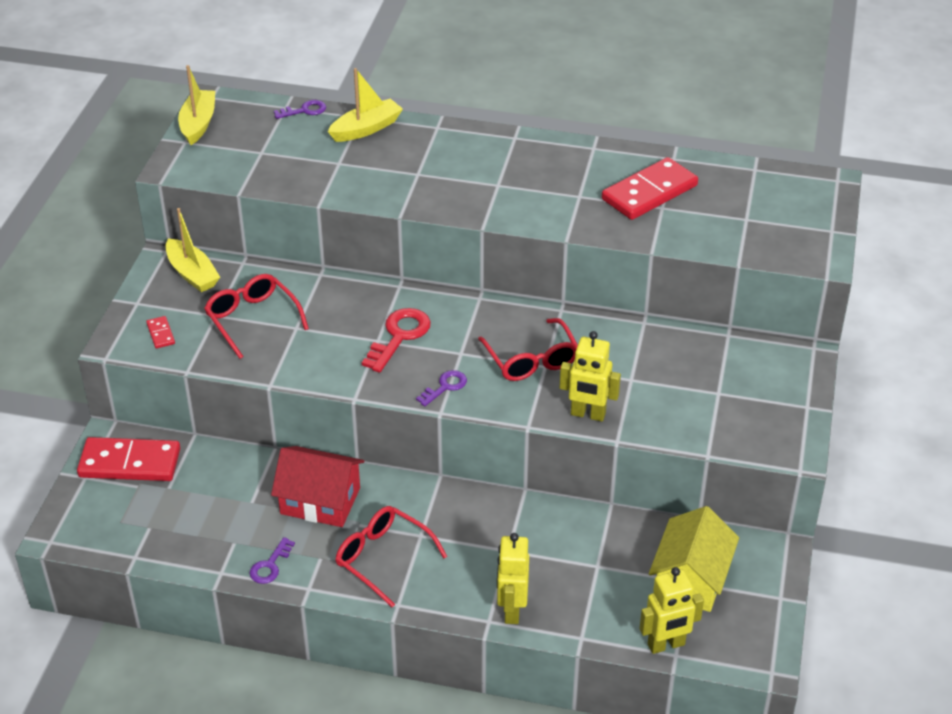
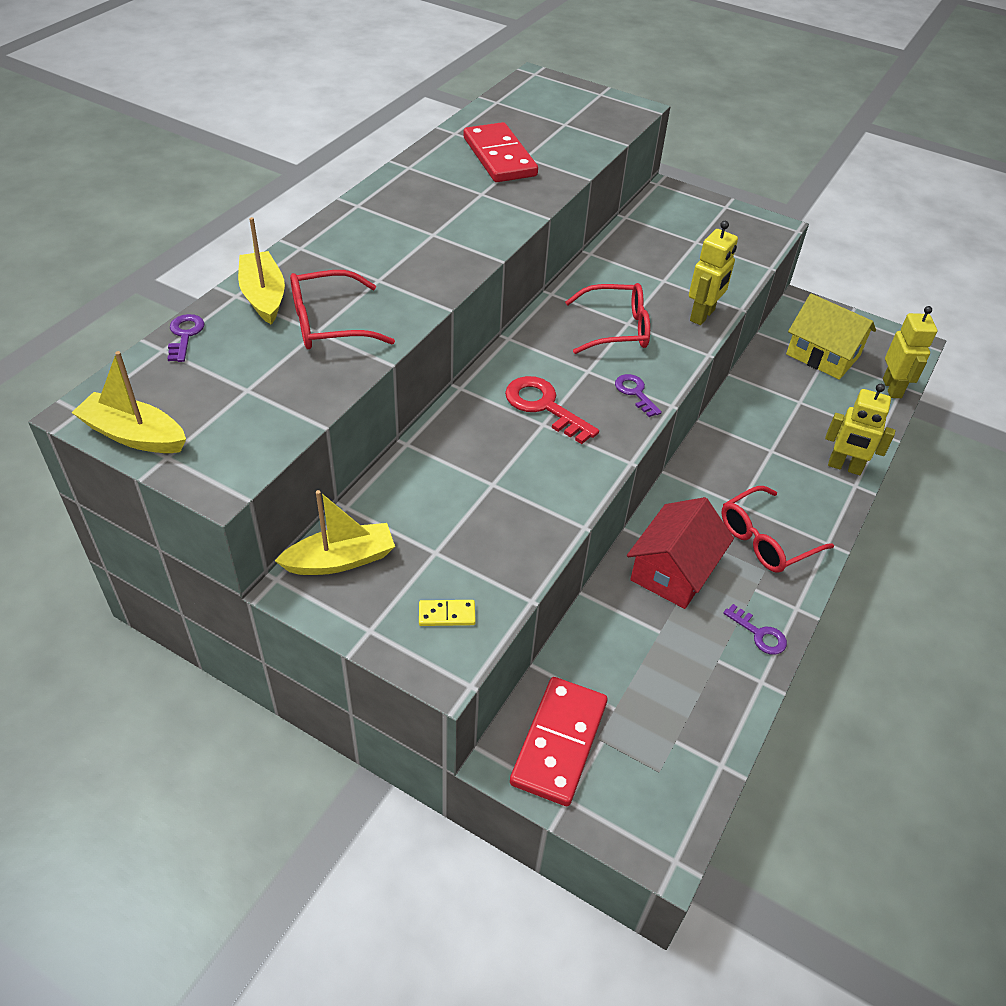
camera: 75 degrees left, 5 degrees up
red domino [146,316,175,349] -> yellow domino [419,600,476,626]
red glasses [204,274,309,359] -> red glasses moved to [290,270,395,349]

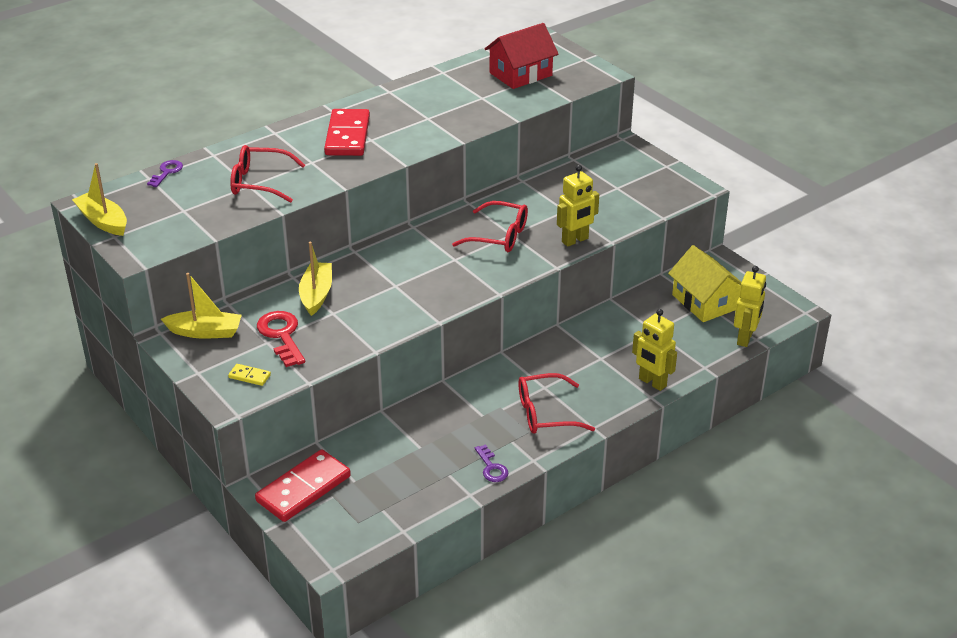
camera: 25 degrees right, 10 degrees down
yellow boat [238,217,285,325] -> yellow boat moved to [299,242,332,316]
red domino [464,122,538,182] -> red domino moved to [324,109,370,156]
red key [505,376,599,444] -> red key moved to [257,311,305,367]
purple key [615,374,662,417] -> none
red house [627,497,734,609] -> red house moved to [484,23,559,89]

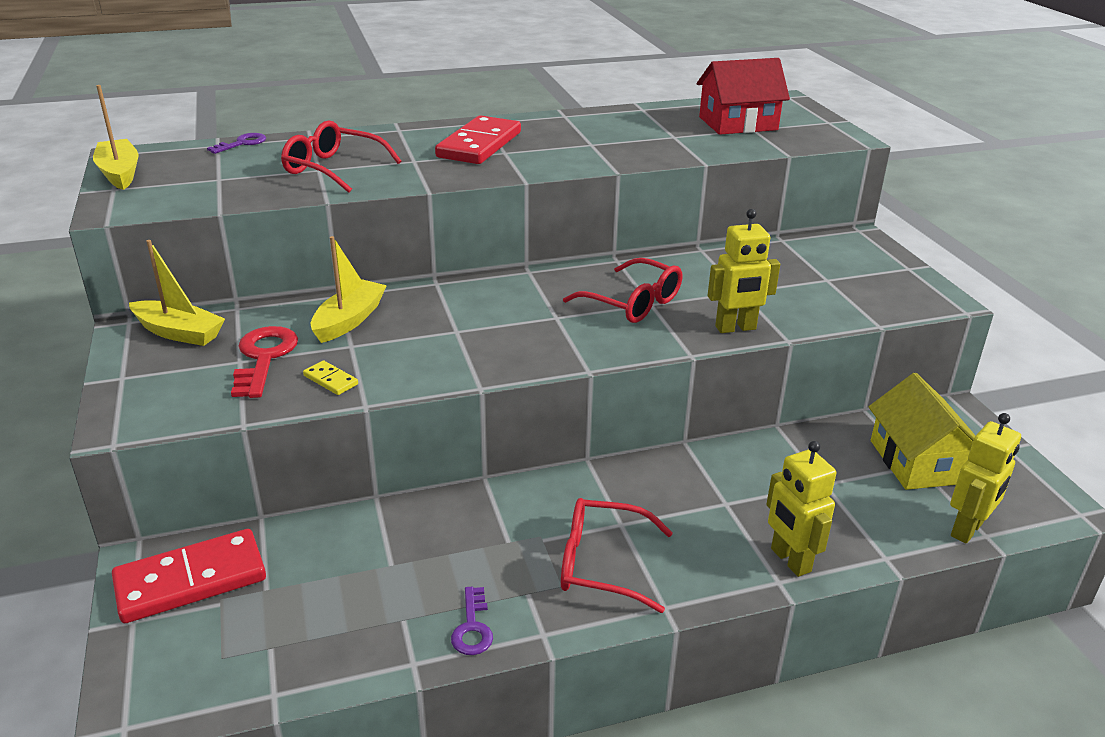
camera: 20 degrees right, 5 degrees down
yellow domino [228,364,271,386] -> yellow domino moved to [303,360,358,395]

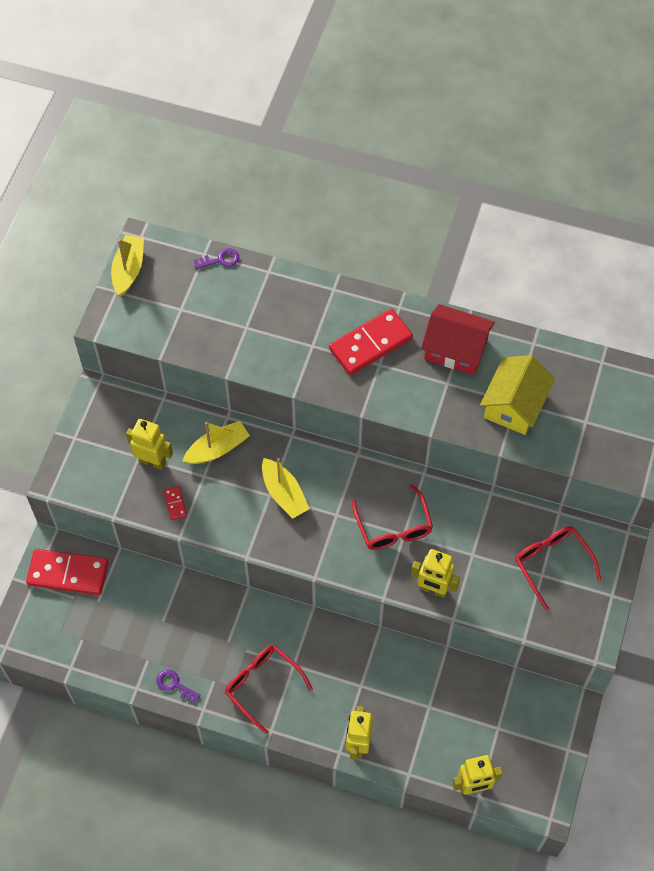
camera: 35 degrees right, 30 degrees up
yellow boat [129,240,225,346] -> yellow boat moved to [262,458,310,519]
red key [231,326,298,398] -> yellow robot [126,419,173,470]
red glasses [281,121,401,193] -> red glasses moved to [515,526,601,610]
yellow domino [303,360,358,395] -> red domino [164,486,187,520]
purple key [451,587,493,655] -> purple key turned 90 degrees clockwise [157,669,201,703]
red house [697,58,790,135] -> red house moved to [421,304,495,375]
yellow house [869,373,976,490] -> yellow house moved to [480,355,555,435]

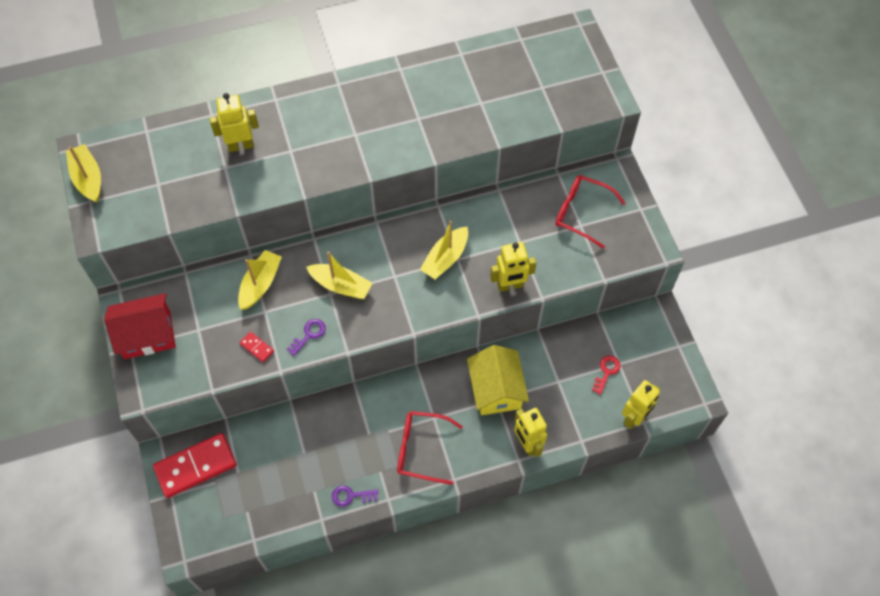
camera: 35 degrees left, 0 degrees up
yellow robot [126,419,173,470] -> yellow robot moved to [209,93,259,152]
purple key [194,248,240,269] -> purple key moved to [287,319,326,356]
red domino [329,309,413,375] -> none
red glasses [352,484,433,550] -> yellow boat [420,221,468,279]
red house [421,304,495,375] -> red house moved to [104,293,176,359]
yellow house [480,355,555,435] -> yellow house moved to [467,345,529,415]
none -> red key [592,356,621,395]

